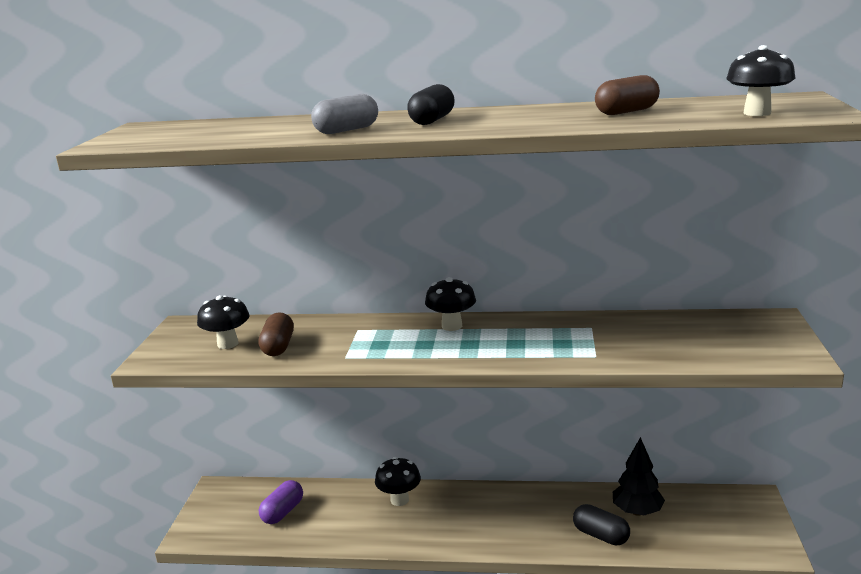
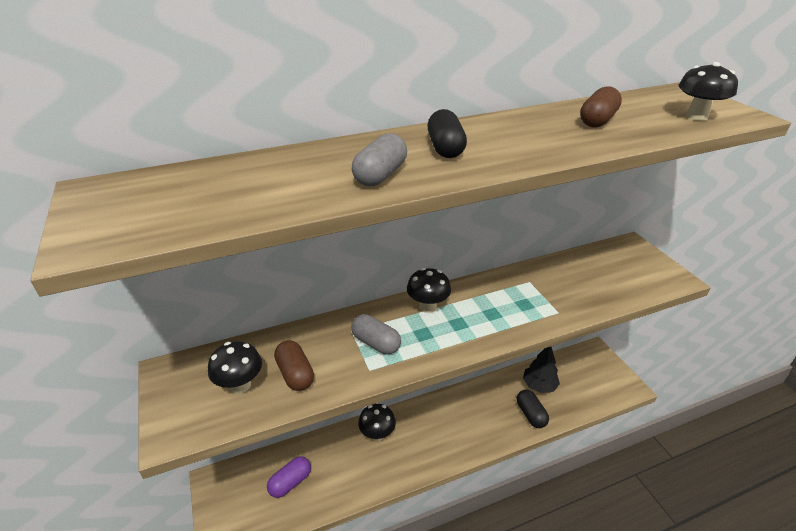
camera: 30 degrees left, 15 degrees up
purple capsule [259,480,303,524] -> purple capsule turned 45 degrees clockwise [267,456,311,498]
black capsule [573,504,630,546] -> black capsule turned 60 degrees clockwise [517,390,549,428]
none -> grey capsule [351,314,401,354]

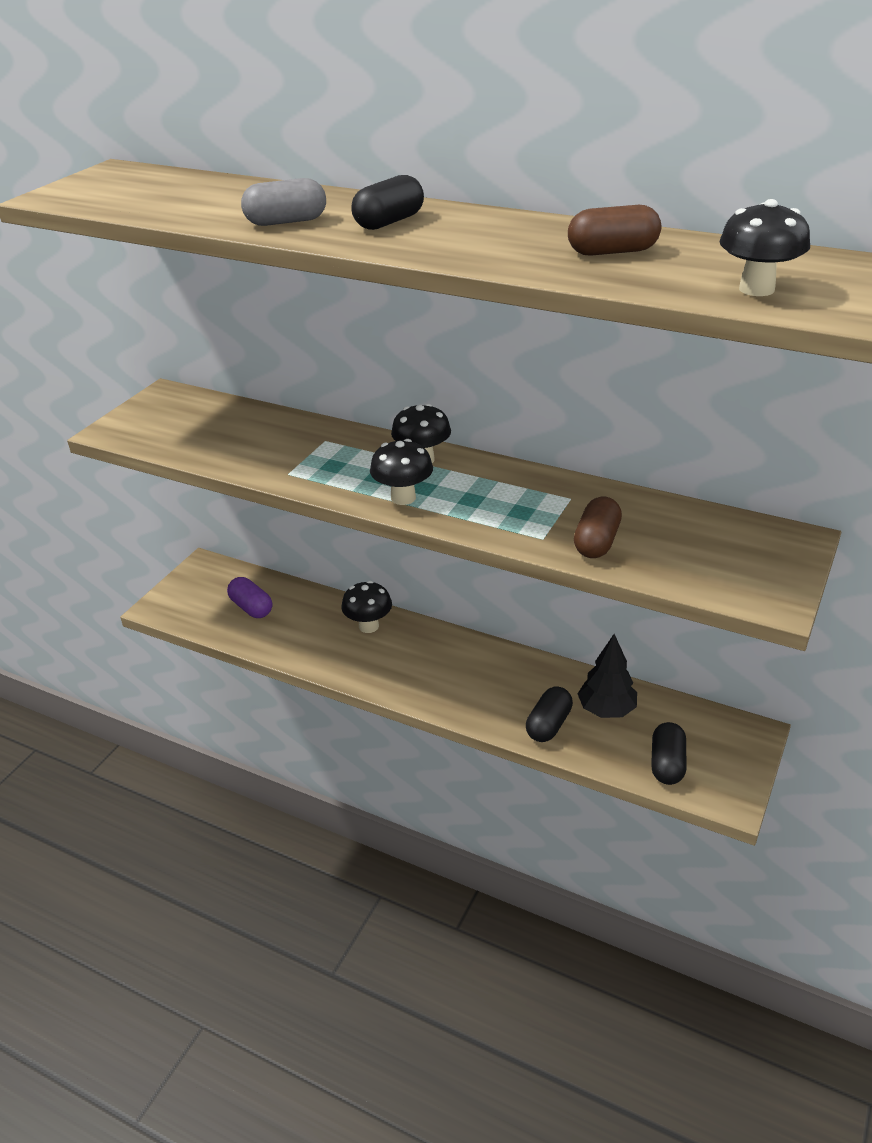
camera: 50 degrees right, 0 degrees up
black mushroom [208,341,262,394] -> black mushroom moved to [370,439,433,505]
purple capsule [267,456,311,498] -> purple capsule turned 45 degrees clockwise [227,577,272,618]
brown capsule [274,340,314,391] -> brown capsule moved to [574,497,622,558]
grey capsule [351,314,401,354] -> none
none -> black capsule [651,722,686,785]

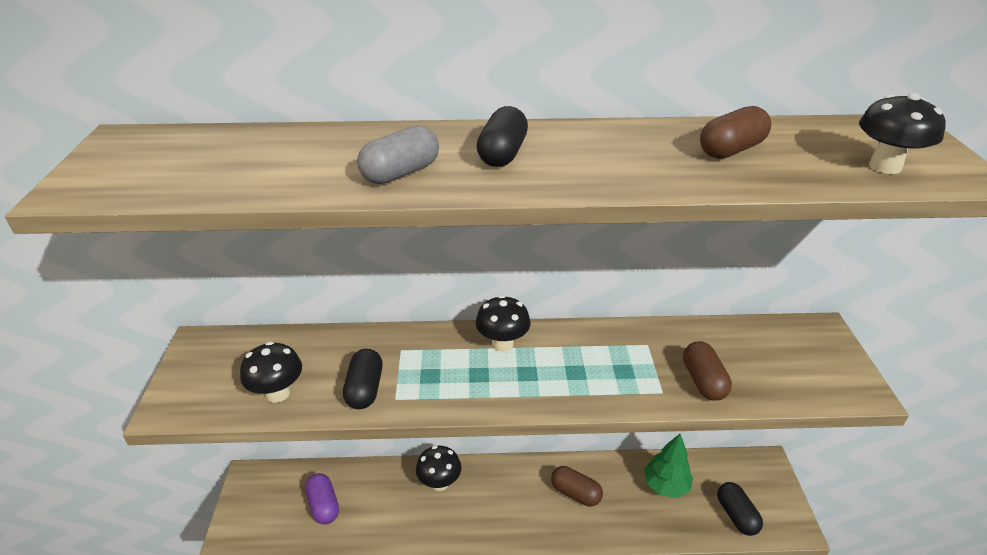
camera: 30 degrees left, 0 degrees up
purple capsule [227,577,272,618] -> purple capsule turned 45 degrees clockwise [305,473,339,525]
black mushroom [370,439,433,505] -> black mushroom moved to [240,342,302,403]
black capsule [526,686,573,742] -> black capsule moved to [343,349,383,409]
black tree [578,634,637,718] -> green tree [644,434,693,498]
none -> brown capsule [551,466,603,507]

